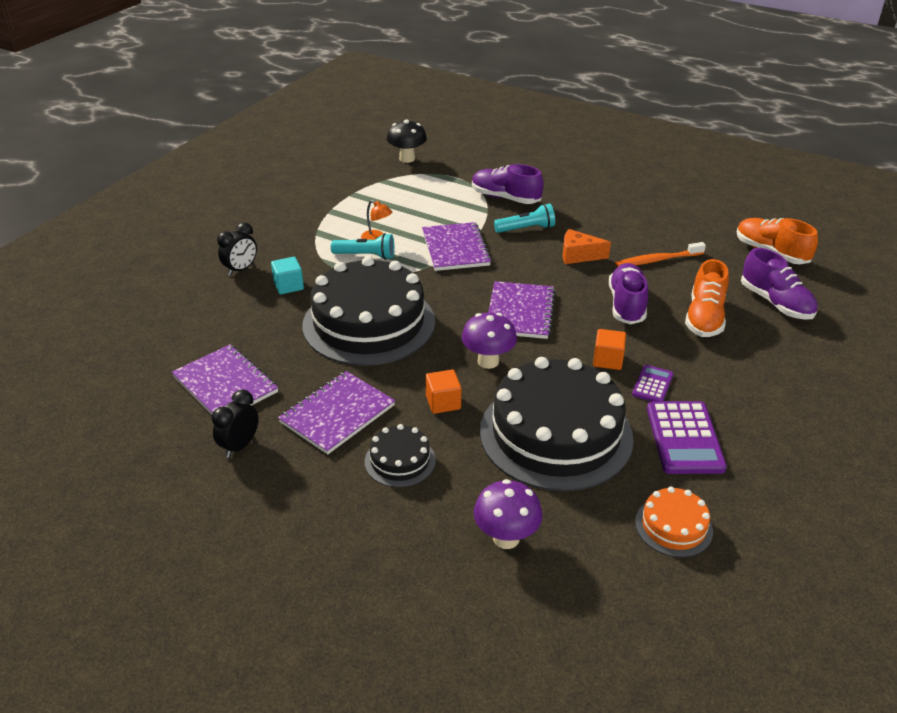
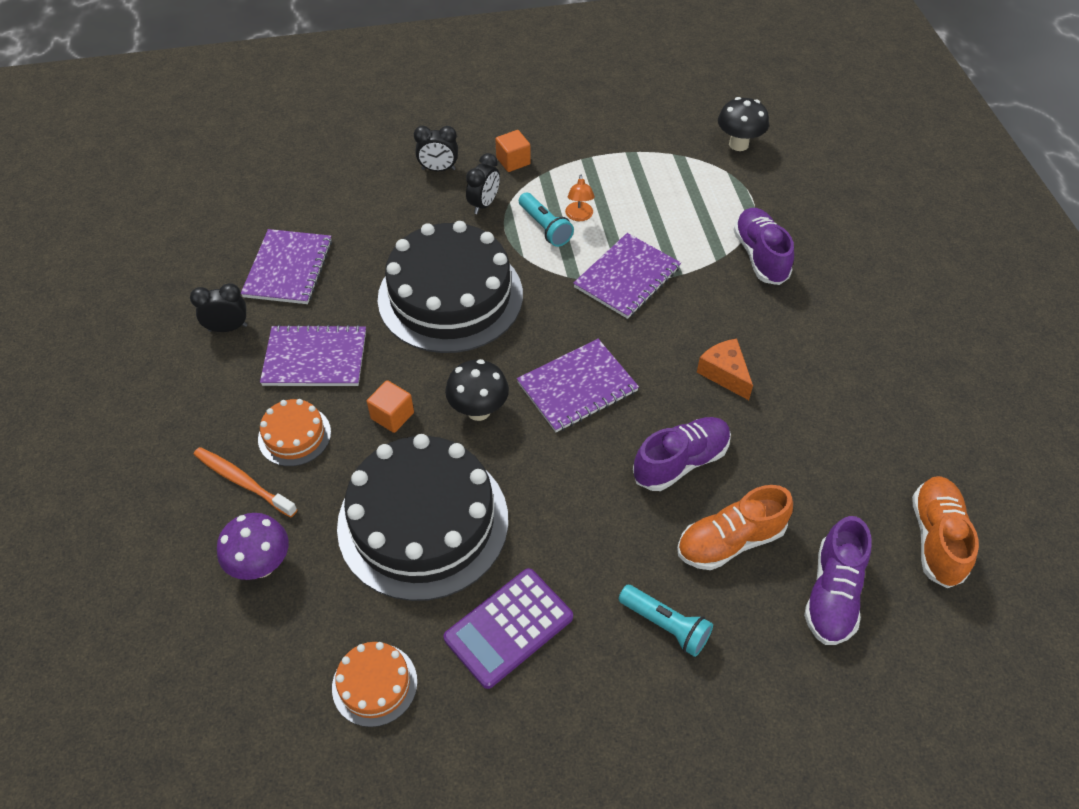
camera: 50 degrees right, 15 degrees up
turquoise cube [271,257,304,294] -> none
black cake [365,424,436,487] -> orange cake [258,399,331,466]
purple mushroom [462,313,517,369] -> black mushroom [445,359,509,421]
turquoise flashlight [494,203,555,233] -> turquoise flashlight moved to [619,585,713,657]
orange cube [593,329,626,370] -> orange cube moved to [495,130,531,172]
orange toothbrush [615,242,706,267] -> orange toothbrush moved to [194,447,298,517]
purple calculator [632,365,673,401] -> none
none -> black clock [466,153,500,214]

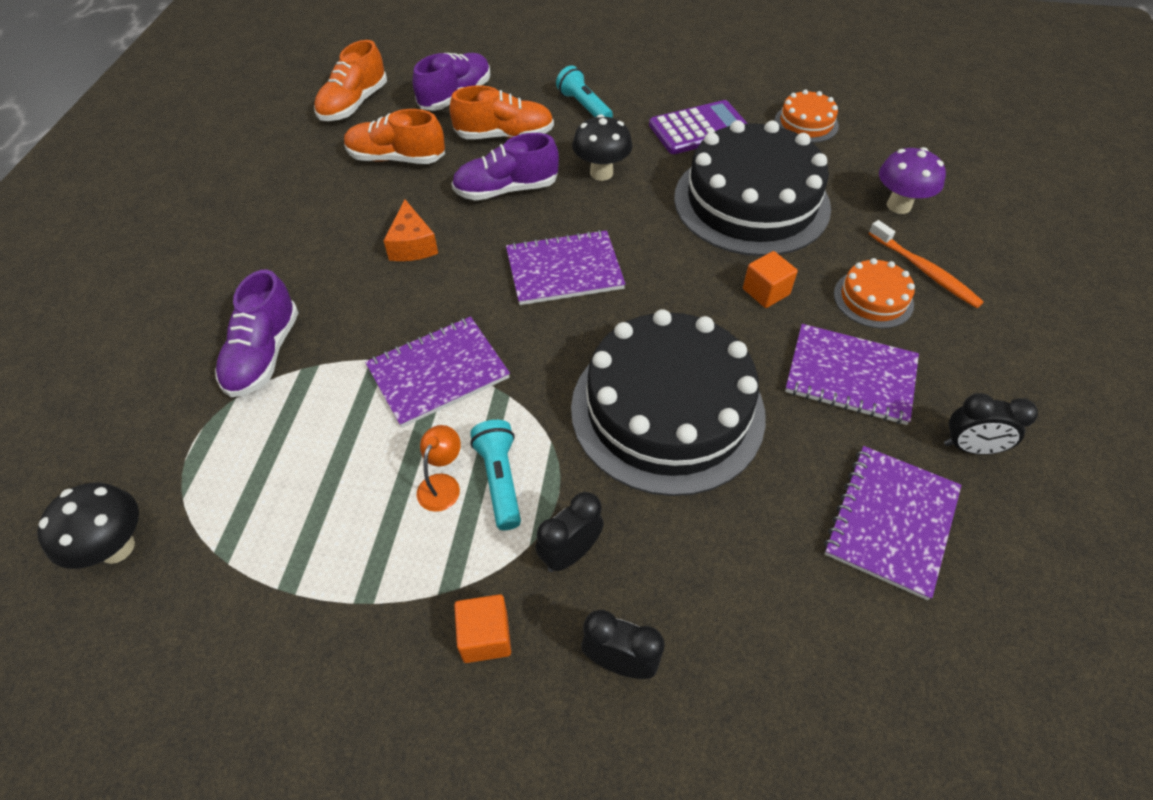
camera: 160 degrees left, 0 degrees up
black mushroom [445,359,509,421] -> black mushroom moved to [572,114,632,181]
none -> orange shoe [344,109,445,164]

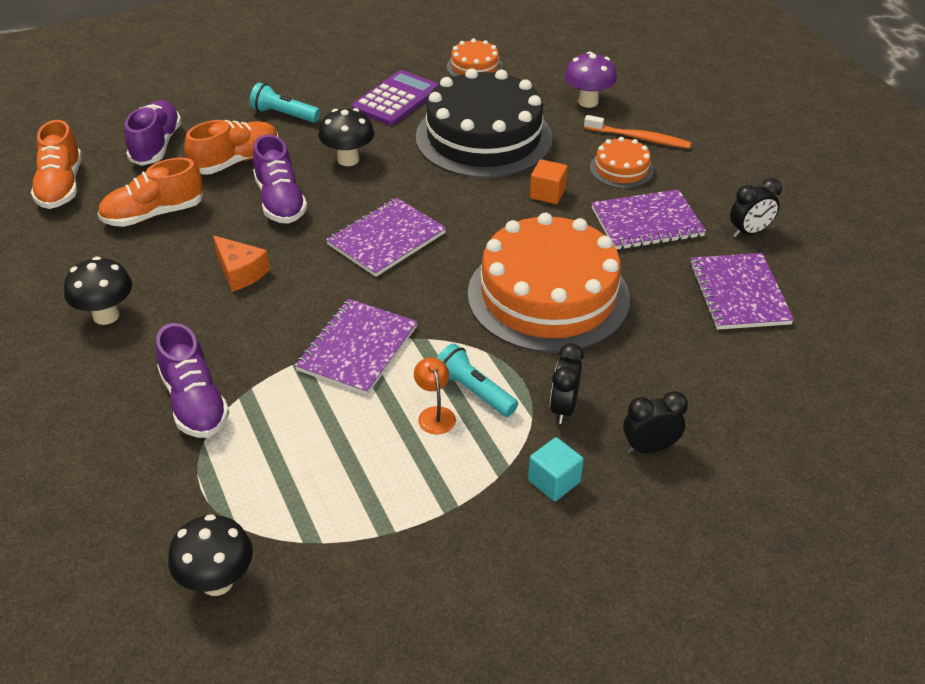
camera: 35 degrees left, 10 degrees down
purple shoe [452,133,559,201] -> purple shoe turned 60 degrees counterclockwise [253,135,307,224]
orange cube [454,594,511,663] -> turquoise cube [528,437,584,501]
black cake [571,309,766,496] -> orange cake [468,213,630,353]
none -> black mushroom [64,257,132,325]

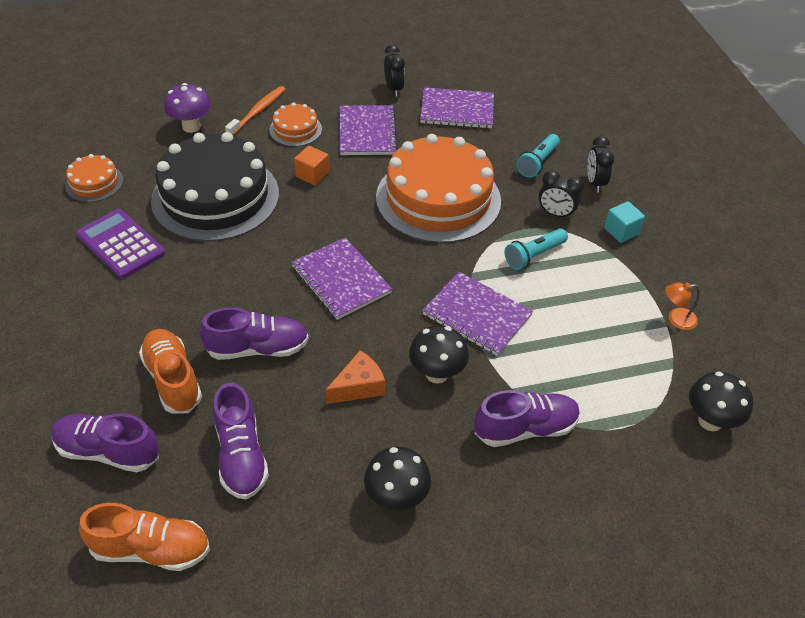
camera: 80 degrees left, 5 degrees up
orange shoe [98,157,203,227] -> purple shoe [213,383,269,500]
turquoise flashlight [250,83,320,123] -> turquoise flashlight moved to [516,134,560,178]
black mushroom [318,108,374,166] -> black mushroom moved to [409,325,469,384]
orange lamp [414,358,456,435] -> orange lamp moved to [665,282,700,330]

